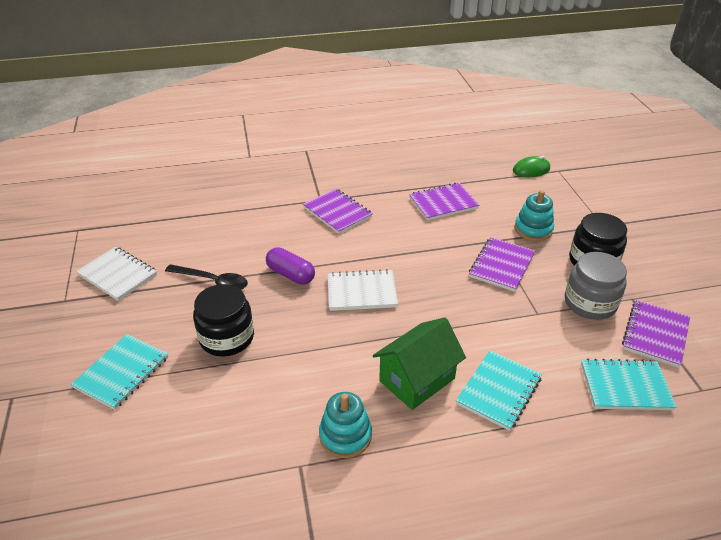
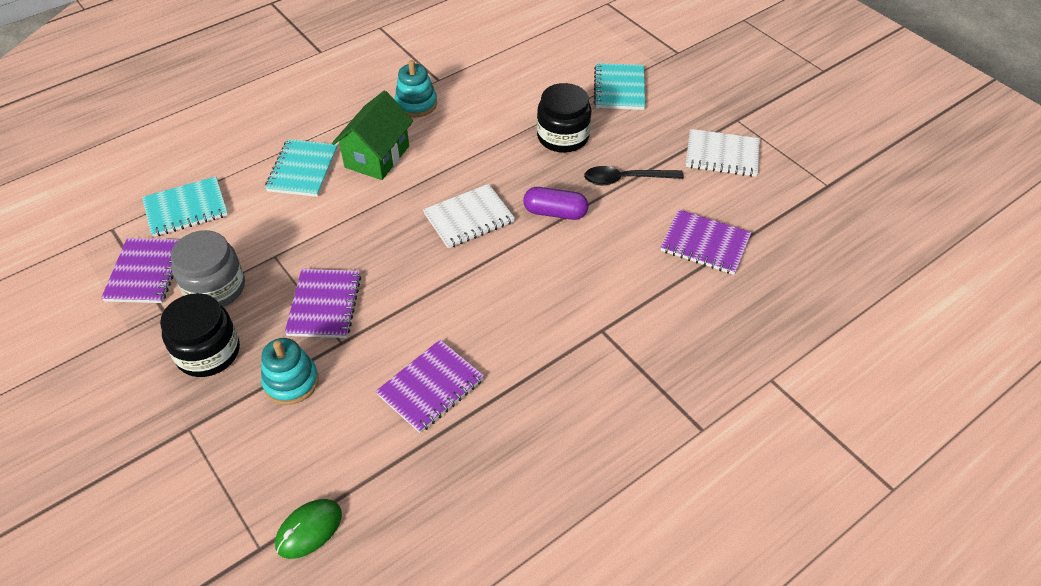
camera: 155 degrees right, 10 degrees up
purple notebook [303,188,373,234] -> purple notebook moved to [661,210,752,275]

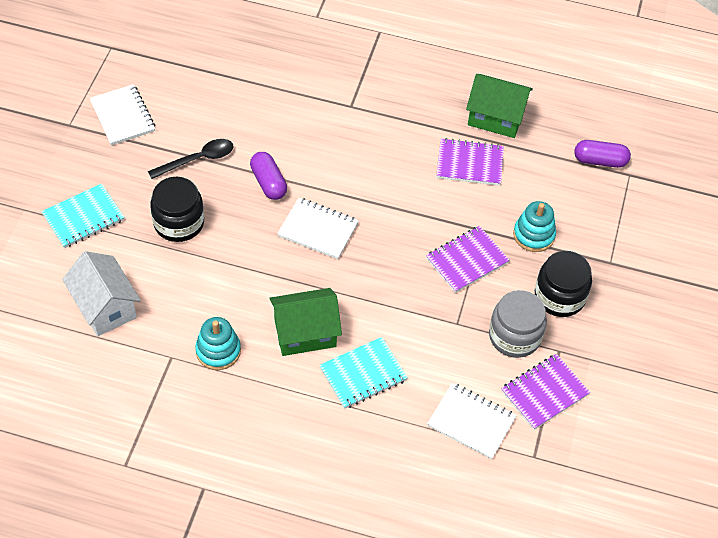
camera: 130 degrees left, 5 degrees up
turquoise notebook [142,176,228,237] -> white notebook [427,383,517,459]
green mouse [275,499,342,559] -> purple capsule [574,140,631,168]
black spoon [584,166,684,185] -> black spoon turned 75 degrees counterclockwise [148,139,234,179]
purple notebook [661,210,752,275] -> none
none -> white house [62,251,141,336]
none -> green house [466,74,533,138]

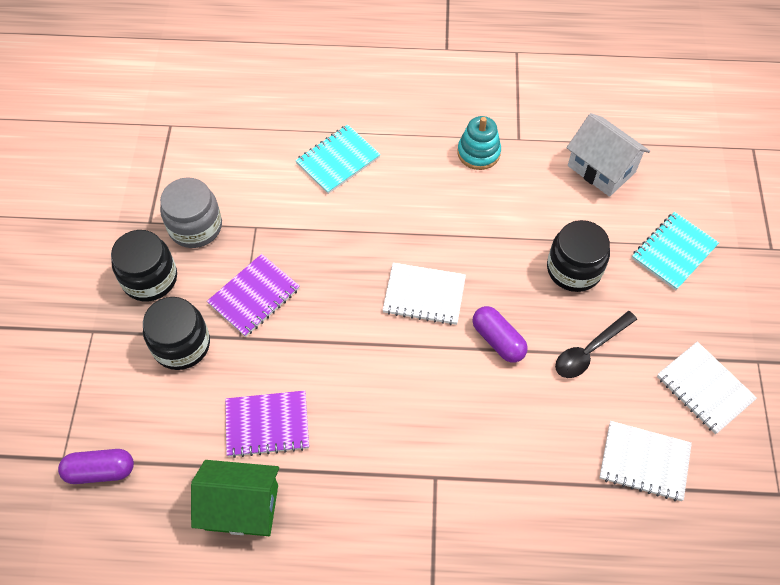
camera: 170 degrees right, 5 degrees up
green house [269,288,342,356] -> none
white notebook [427,383,517,459] -> white notebook moved to [599,421,692,501]
purple notebook [501,354,590,430] -> none
turquoise stacking toy [513,201,556,252] -> black jar [143,297,210,370]

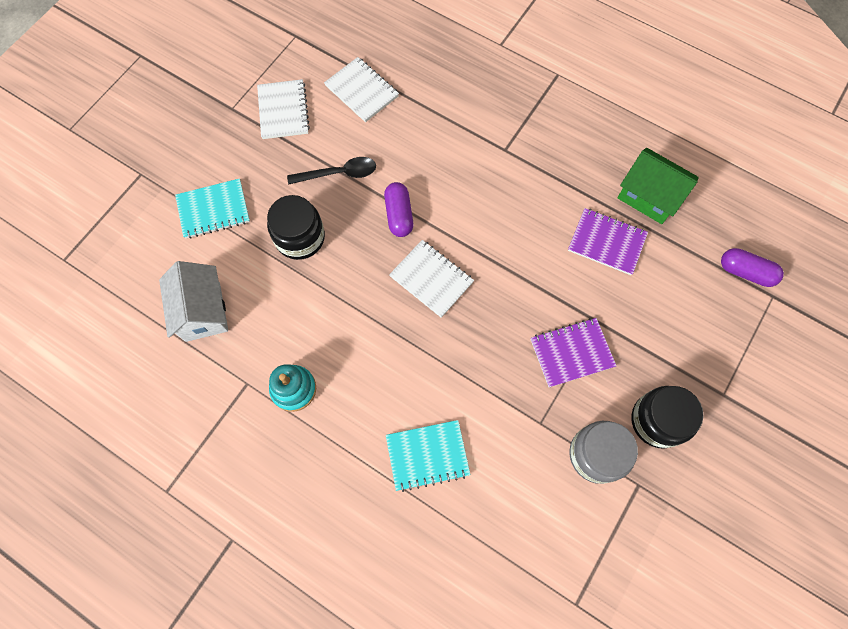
camera: 150 degrees left, 10 degrees up
black jar [143,297,210,370] -> none

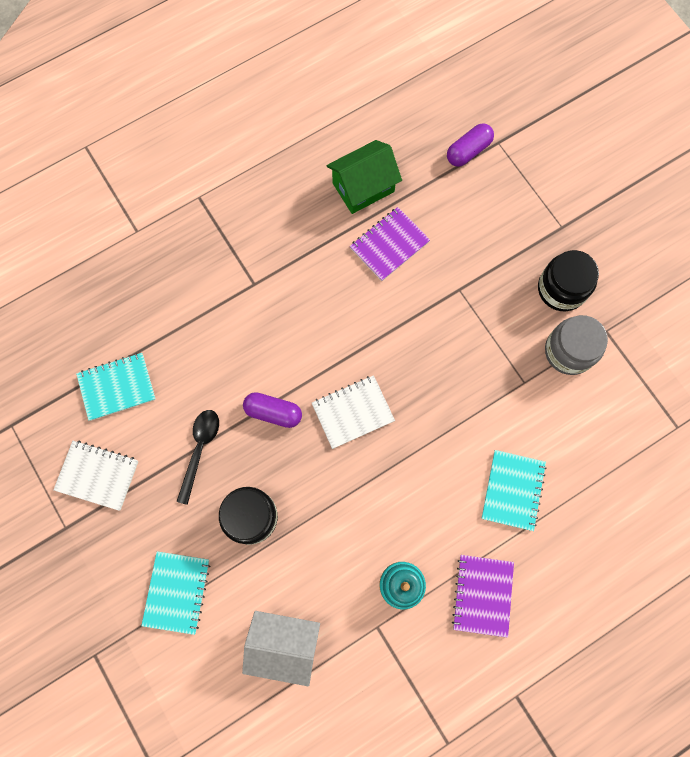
camera: 65 degrees left, 5 degrees up
white notebook [324,57,399,122] -> turquoise notebook [76,353,156,421]
purple notebook [531,318,617,387] -> purple notebook moved to [452,555,514,638]

